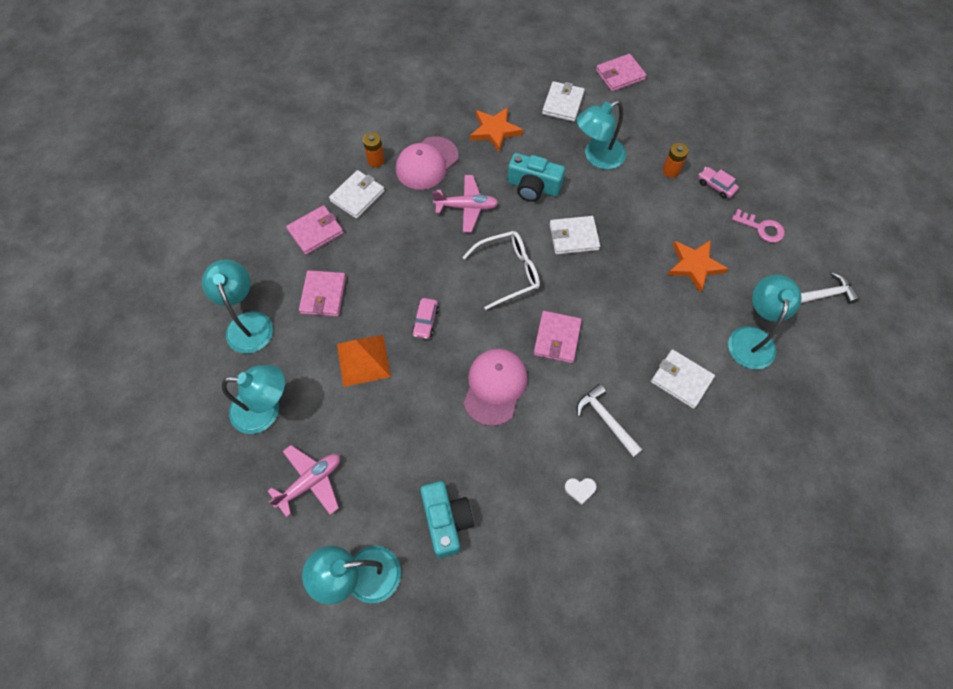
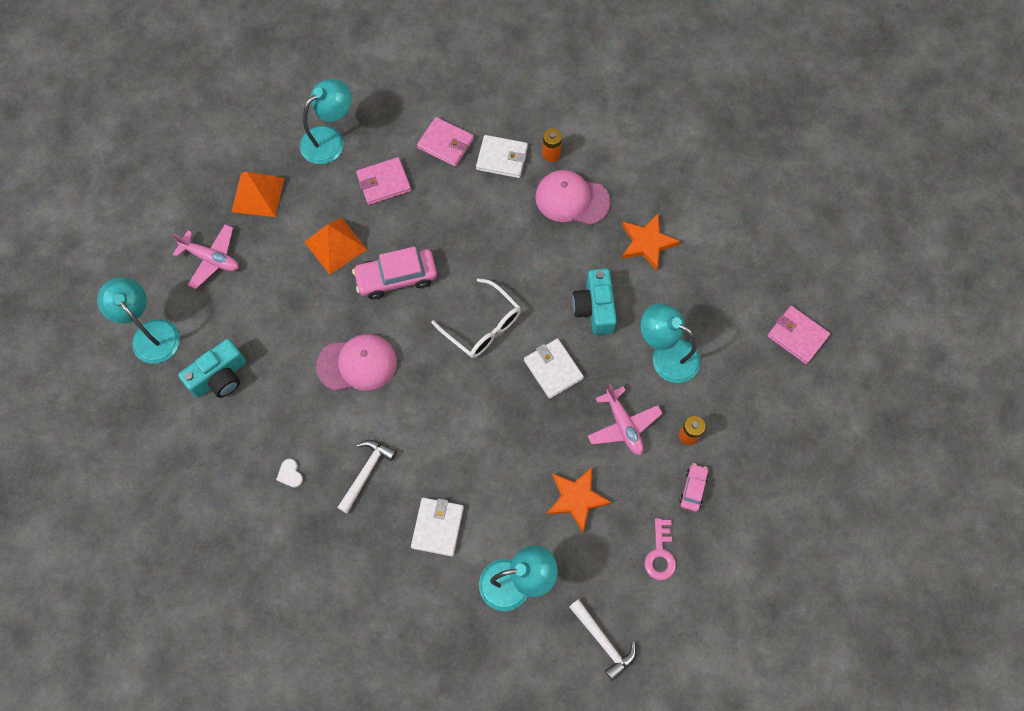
camera: 65 degrees right, 5 degrees up
turquoise lamp [221,365,285,434] -> orange pyramid [232,172,284,217]
pink car [412,298,439,339] -> pink car [352,247,437,299], size x1.86
pink plane [432,175,498,232] -> pink plane moved to [588,384,663,455]
pink wallet [533,311,582,363] -> none
white wallet [542,81,585,122] -> none

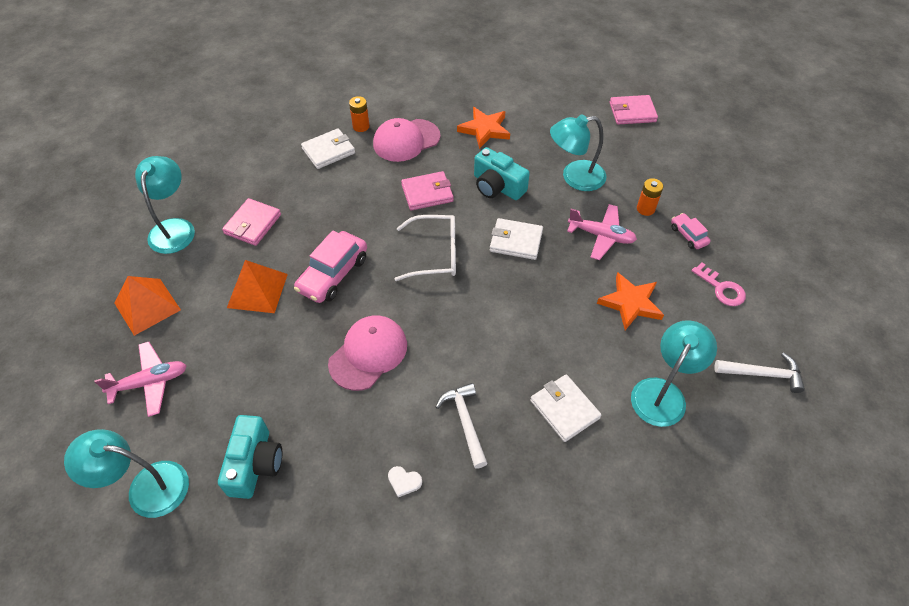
camera: 45 degrees left, 15 degrees down
pink wallet [417,117,474,167] -> pink wallet moved to [401,171,454,210]

